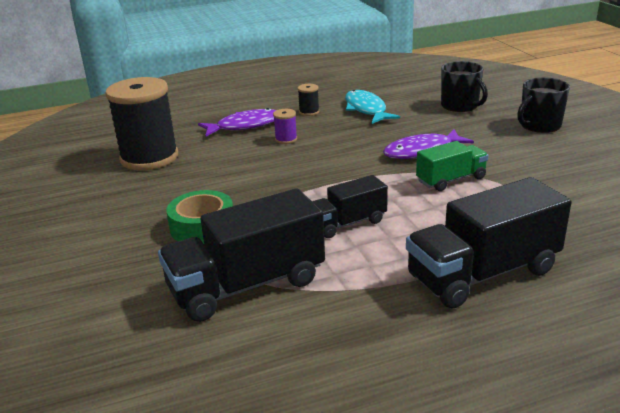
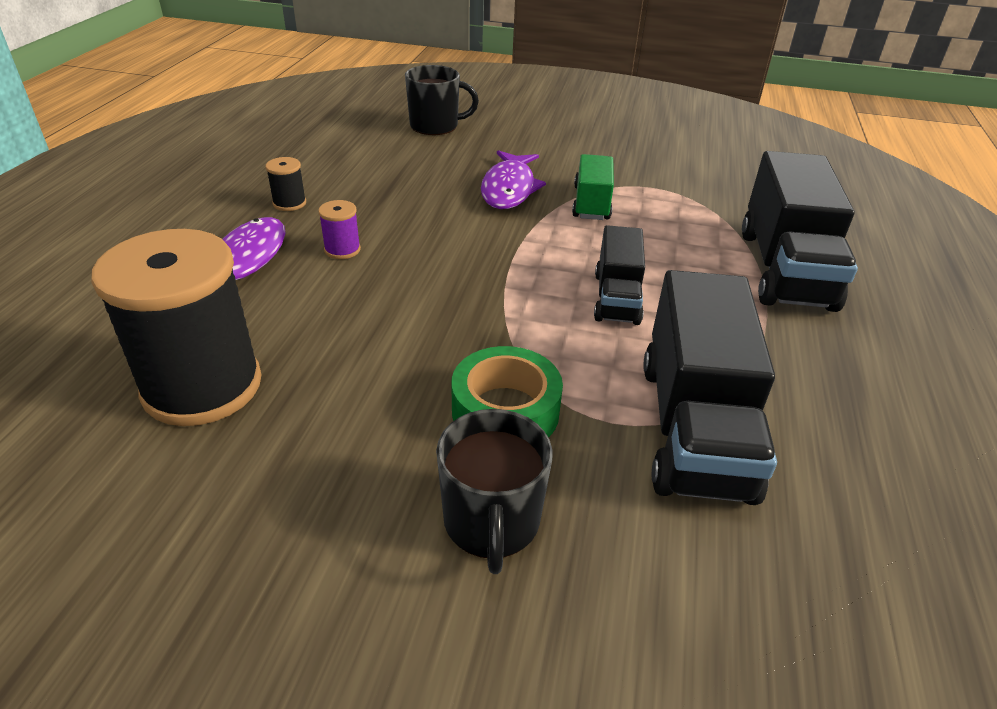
camera: 60 degrees left, 10 degrees up
turquoise fish [345,90,400,124] -> none
black mug [517,77,570,133] -> black mug moved to [436,409,553,574]

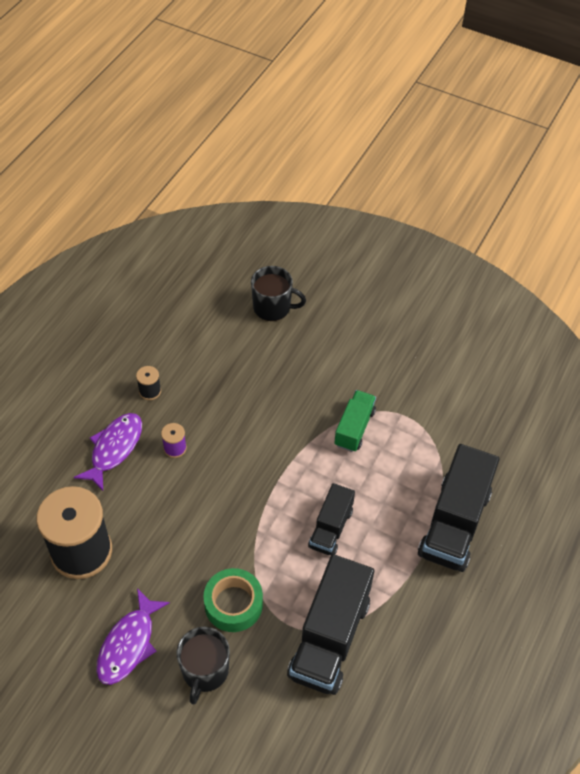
camera: 15 degrees right, 15 degrees up
purple fish [481,150,546,209] -> purple fish moved to [96,588,170,685]

